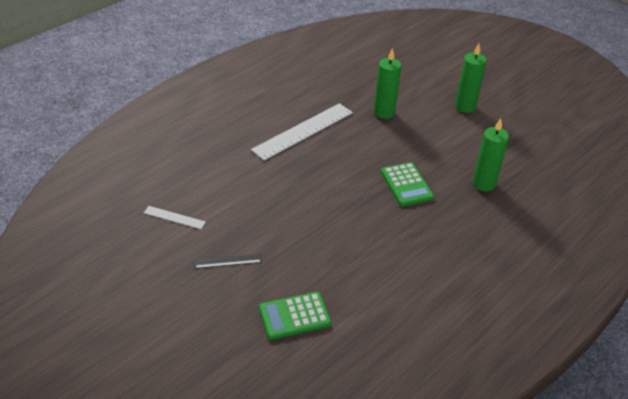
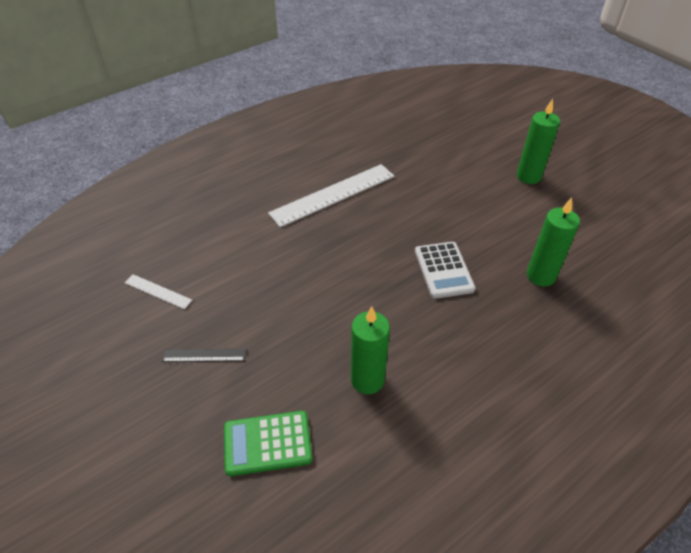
camera: 10 degrees right, 5 degrees up
green candle [374,48,402,119] -> green candle moved to [351,307,390,394]
green calculator [381,162,434,207] -> white calculator [415,242,475,299]

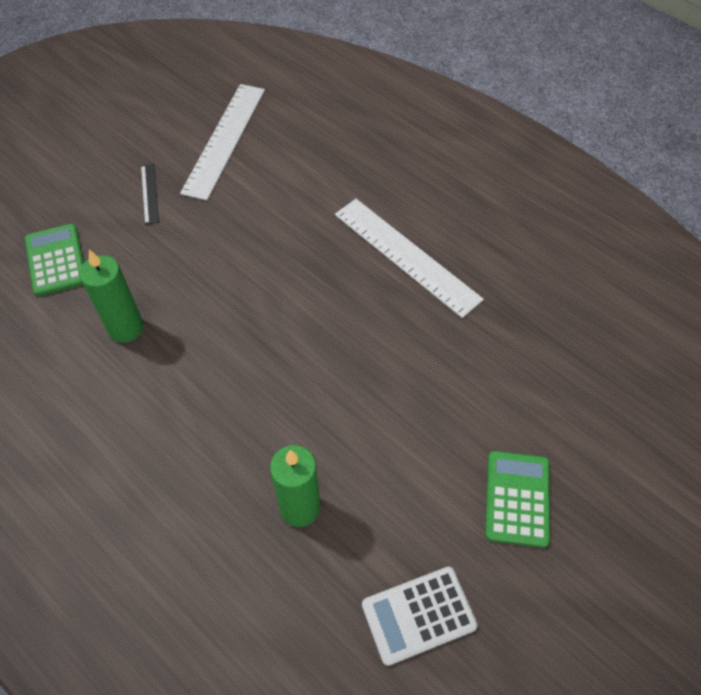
camera: 80 degrees right, 10 degrees up
white ruler [125,274,192,309] -> white ruler [180,84,265,201], size x2.11
white calculator [415,242,475,299] -> white calculator moved to [362,567,478,666]
green candle [517,99,560,184] -> green calculator [485,451,550,548]

